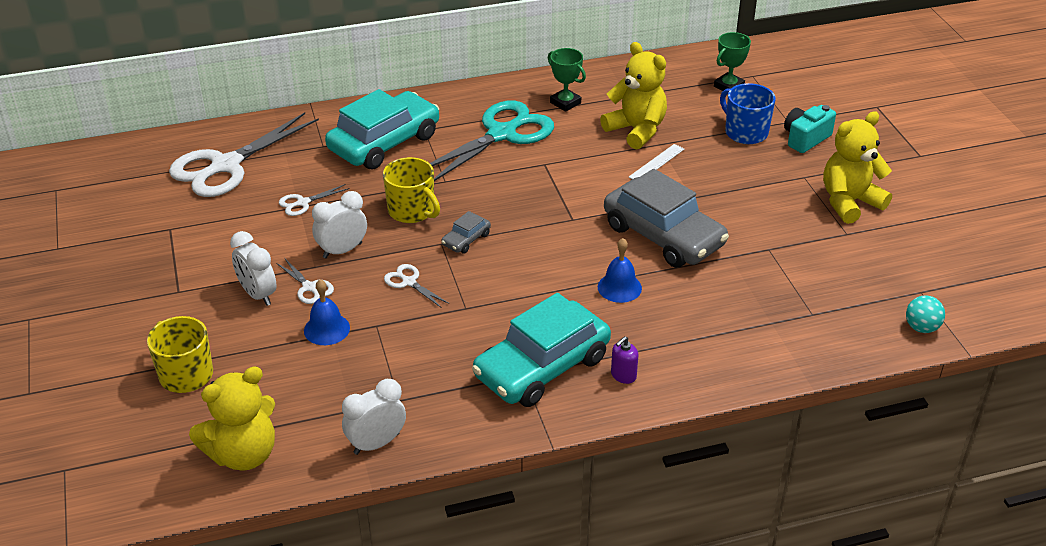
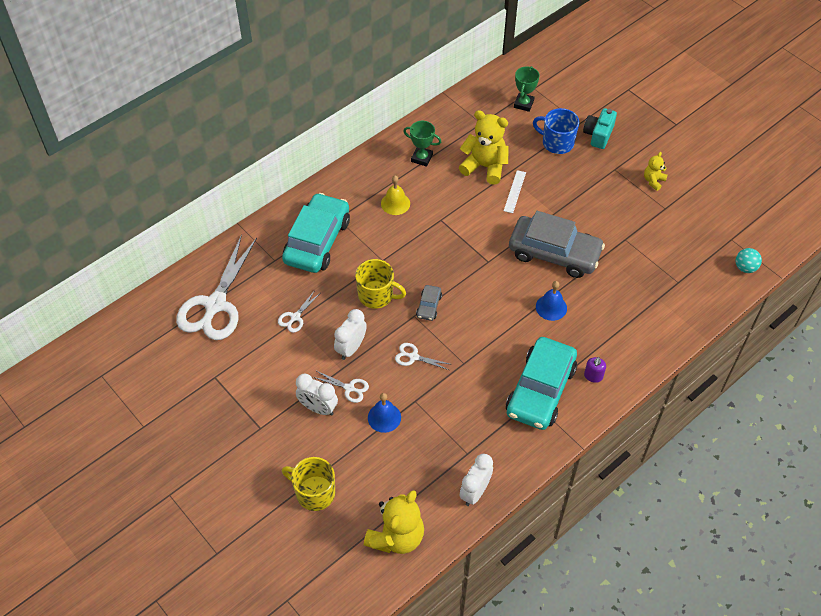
camera: 25 degrees left, 15 degrees up
turquoise scissors [430,100,554,181] -> yellow bell [381,176,410,215]
yellow teddy bear [823,111,892,224] -> yellow teddy bear [644,152,668,191], size x0.51

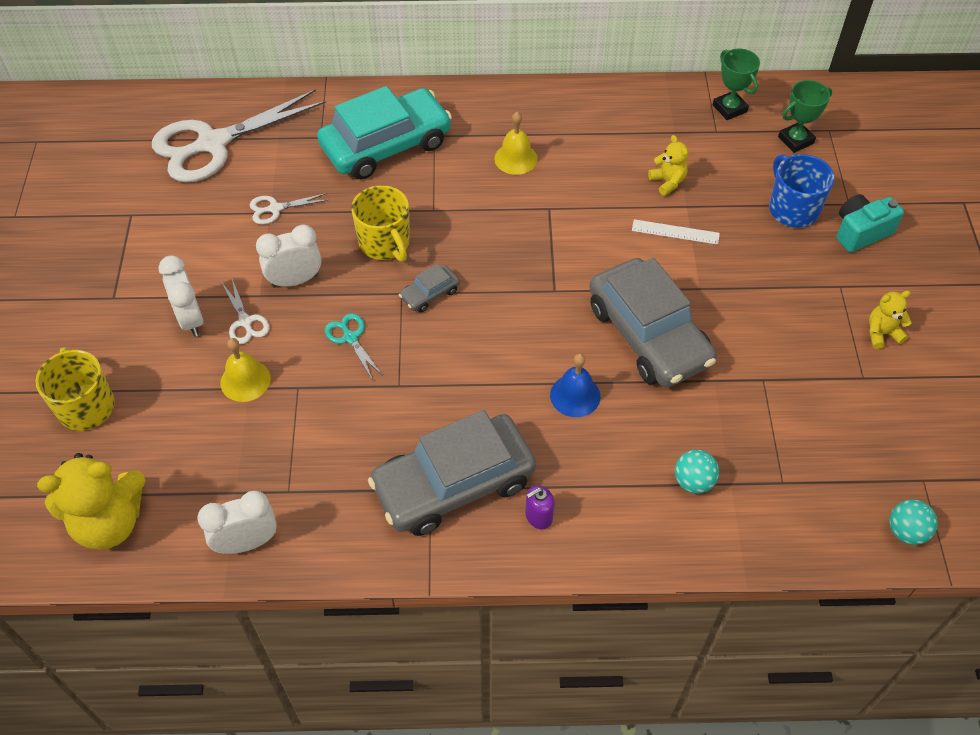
camera: 40 degrees right, 0 degrees up
blue bell [368,393,401,433] -> yellow bell [220,338,271,402]
white scissors [395,343,449,370] -> turquoise scissors [325,313,383,381]
green trophy [403,121,441,167] -> green trophy moved to [713,48,760,120]
yellow teddy bear [459,110,508,185] -> yellow teddy bear [648,135,688,196], size x0.51
white ruler [504,170,526,213] -> white ruler turned 45 degrees clockwise [632,219,720,245]
turquoise car [506,337,577,430] -> grey car [368,410,536,536]
none -> turquoise ball [675,450,719,494]

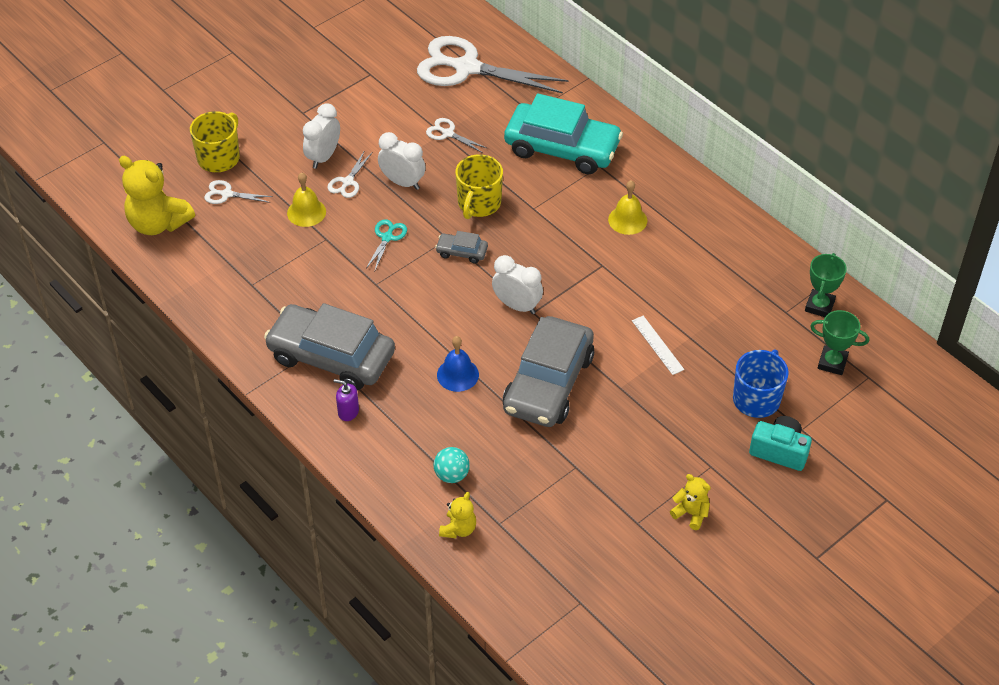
camera: 50 degrees right, 5 degrees down
white clock [198,491,277,554] -> white clock moved to [492,255,543,314]
yellow teddy bear [648,135,688,196] -> yellow teddy bear moved to [439,492,476,539]
turquoise ball [889,499,938,545] -> none
none -> white scissors [204,180,273,204]

